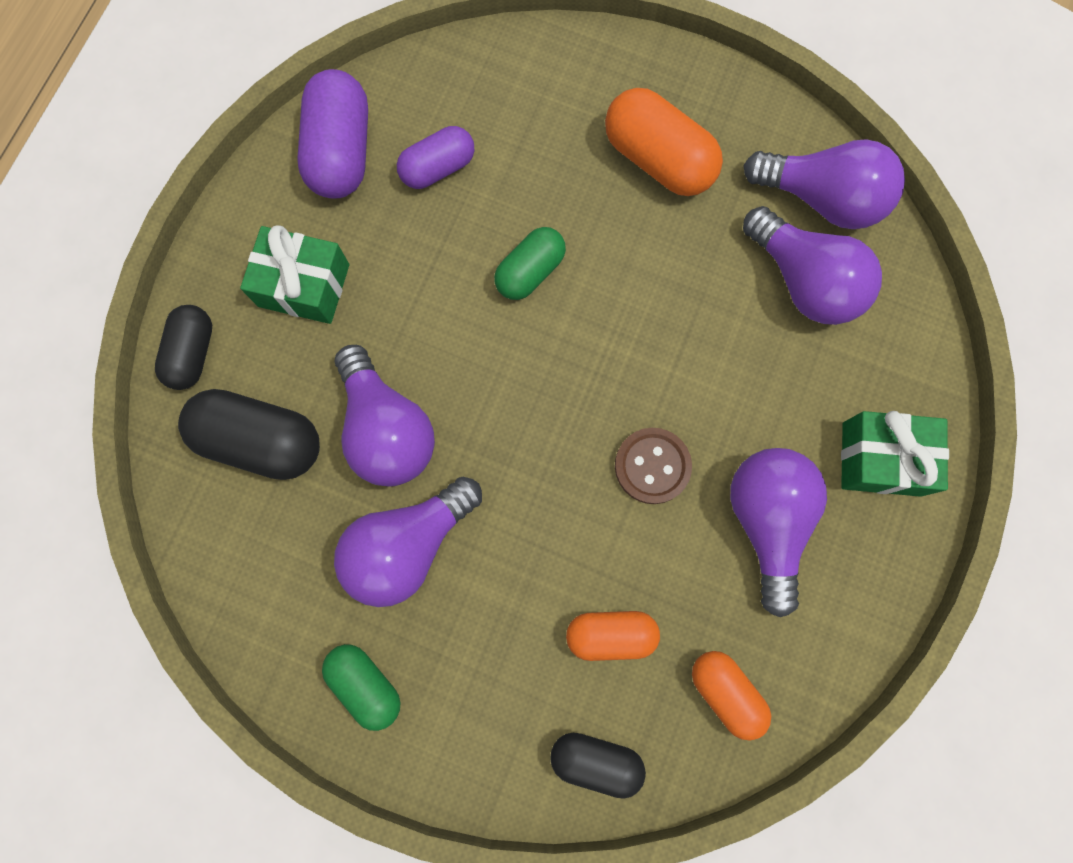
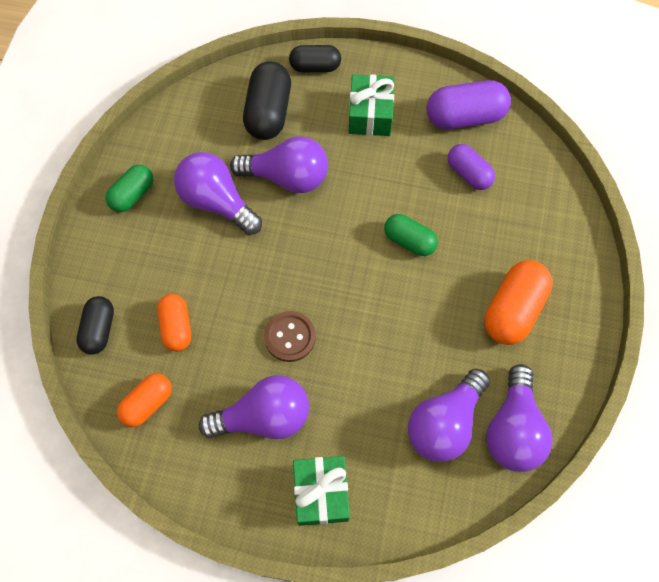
camera: 80 degrees right, 10 degrees down
purple light bulb [335,345,435,487] -> purple light bulb turned 135 degrees counterclockwise [230,136,328,193]

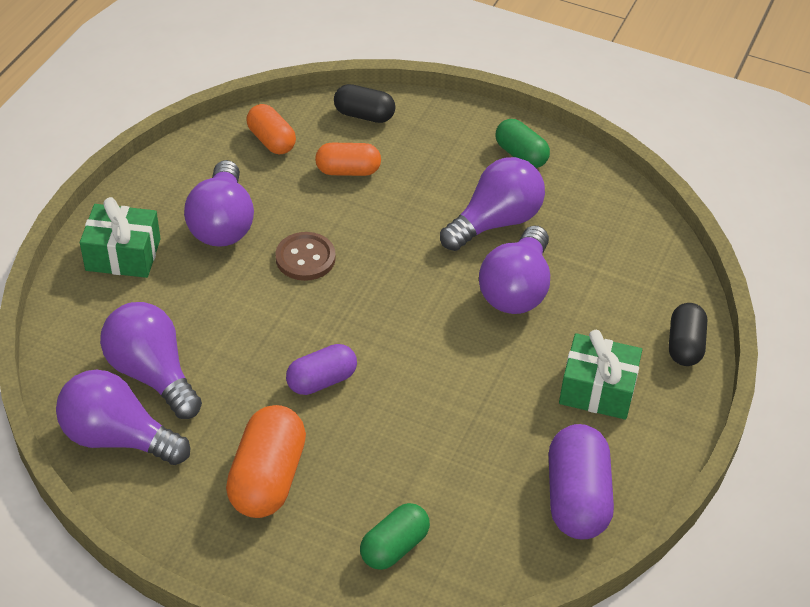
camera: 100 degrees right, 20 degrees down
black capsule [243,61,291,140] -> none
green capsule [384,214,438,256] -> green capsule moved to [360,503,430,570]
purple capsule [448,144,495,190] -> purple capsule moved to [286,344,357,395]
orange capsule [484,260,553,345] -> orange capsule turned 60 degrees clockwise [226,405,306,518]

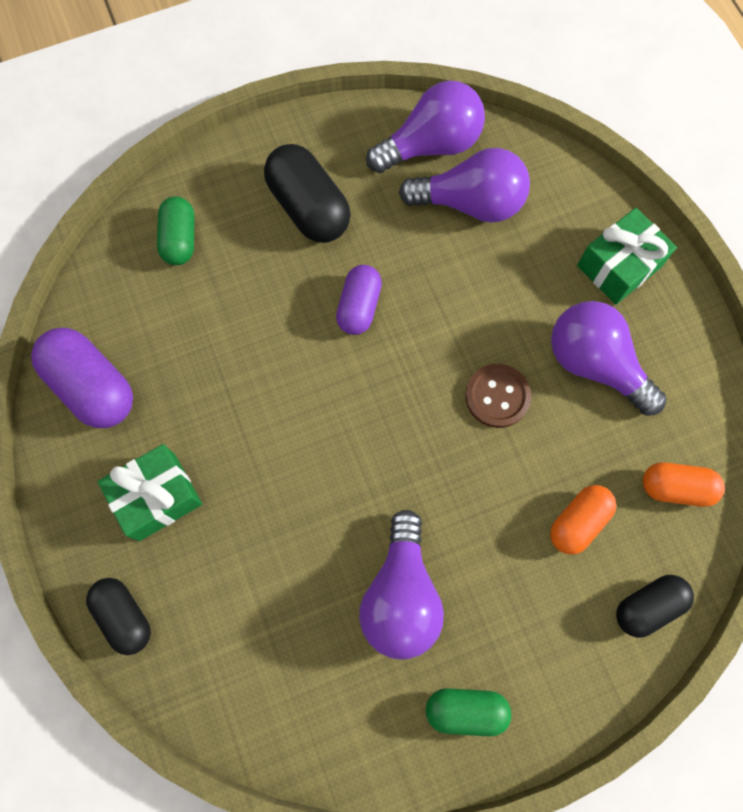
camera: 135 degrees right, 25 degrees up
orange capsule [226,405,306,518] -> black capsule [264,144,351,243]
purple light bulb [479,225,550,314] -> none

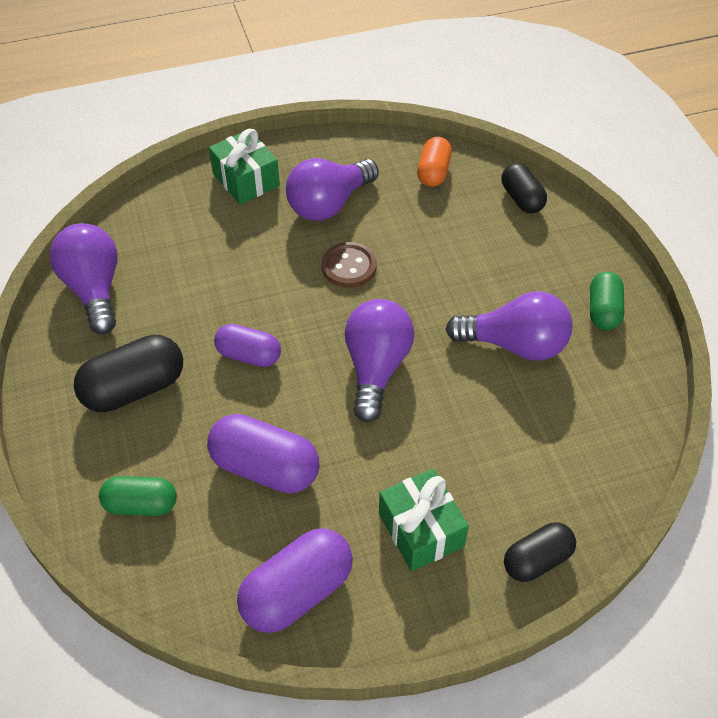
camera: 85 degrees left, 20 degrees down
purple light bulb [399,148,530,223] -> purple light bulb moved to [345,299,415,422]
orange capsule [550,485,617,555] -> none
none -> purple capsule [207,414,319,493]

